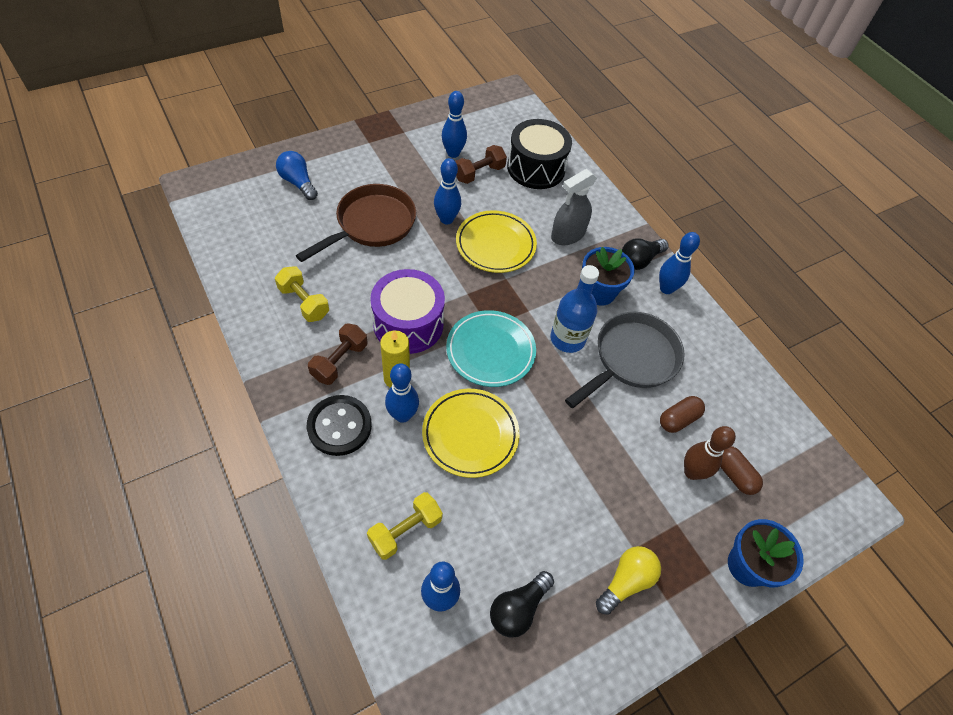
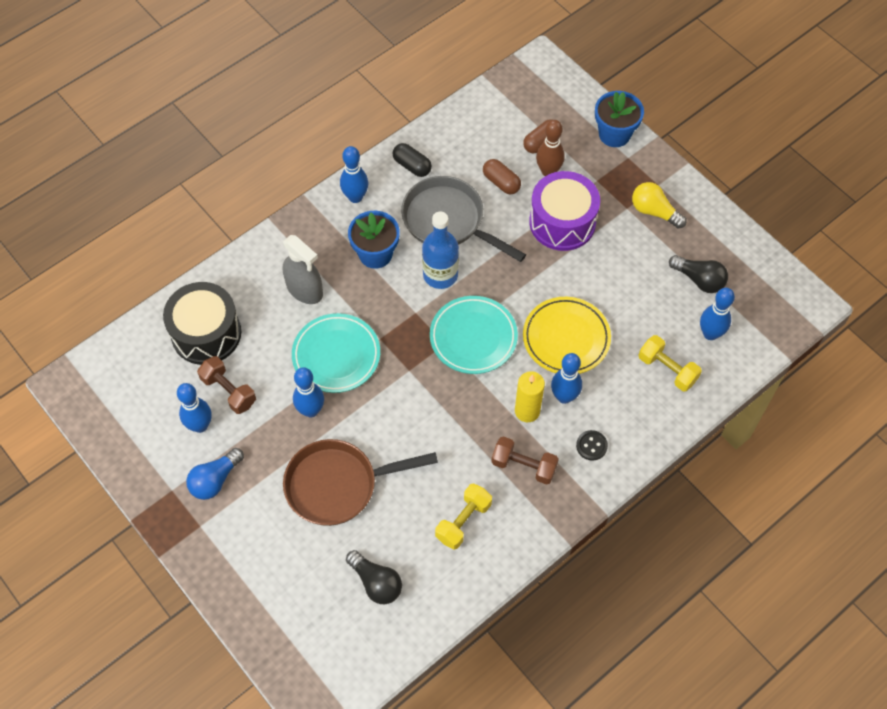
camera: 95 degrees left, 5 degrees up
blue light bulb [276,151,318,200] -> blue light bulb moved to [186,448,244,500]
brown pan [296,184,416,262] -> brown pan turned 45 degrees counterclockwise [283,439,438,526]
black button [307,395,372,456] -> black button [576,430,608,461], size x0.52
purple drum [370,269,445,354] -> purple drum moved to [529,171,600,251]
yellow plate [456,210,537,273] -> turquoise plate [292,313,380,393]
black light bulb [622,238,669,270] -> black light bulb moved to [346,550,402,604]
none -> black capsule [393,143,432,177]

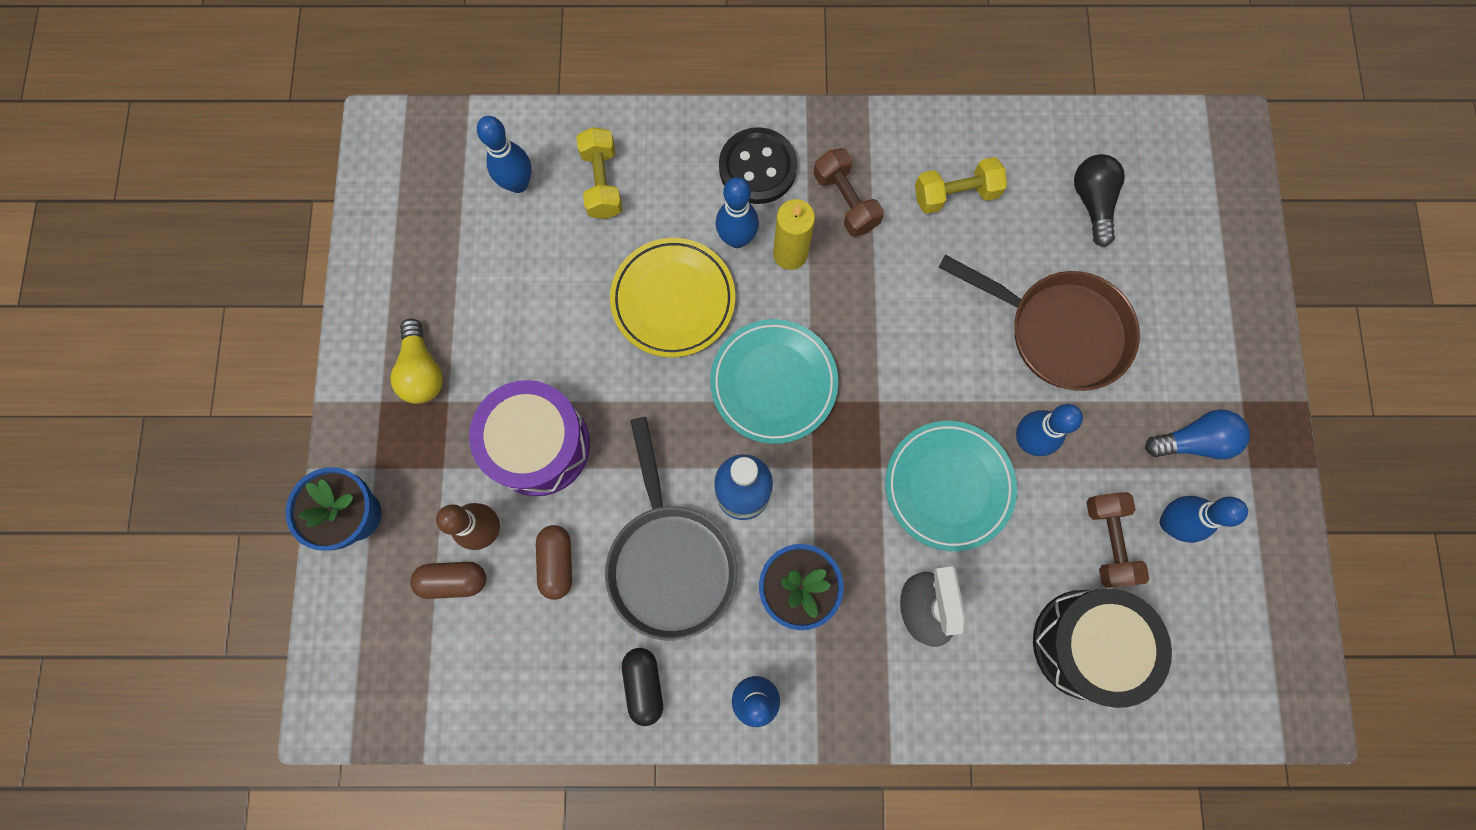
camera: 140 degrees left, 15 degrees up
black button [576,430,608,461] -> black button [719,127,797,204], size x1.91
black light bulb [669,255,728,293] -> none

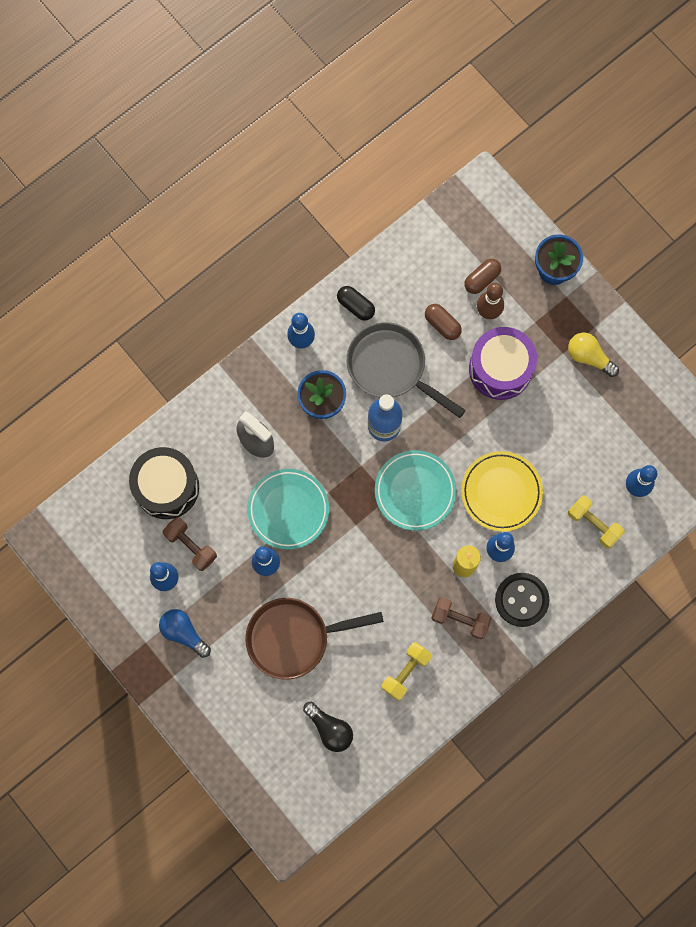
camera: 140 degrees right, 0 degrees up
blue light bulb [1145,410,1250,460] -> blue light bulb turned 90 degrees clockwise [159,609,211,658]

